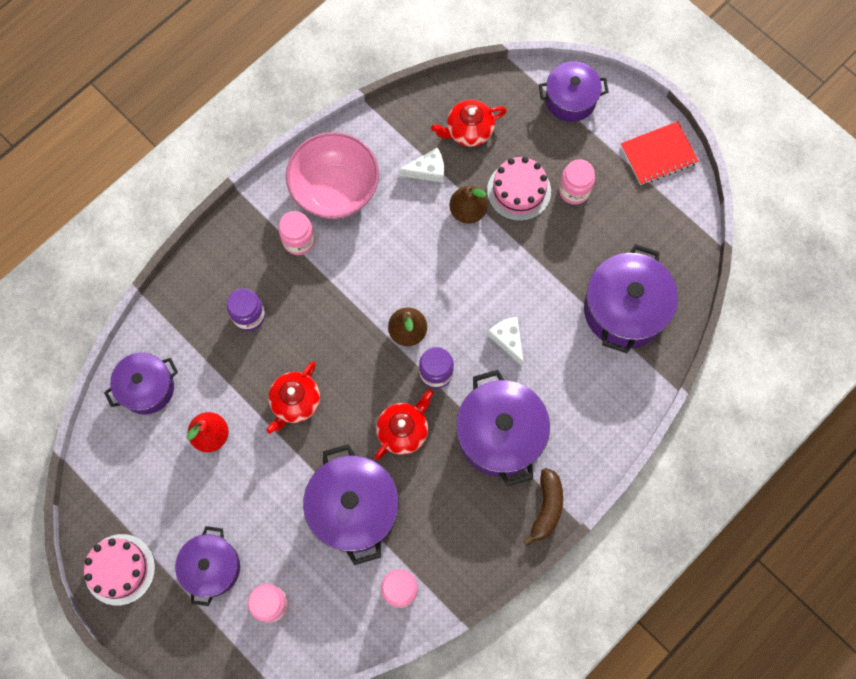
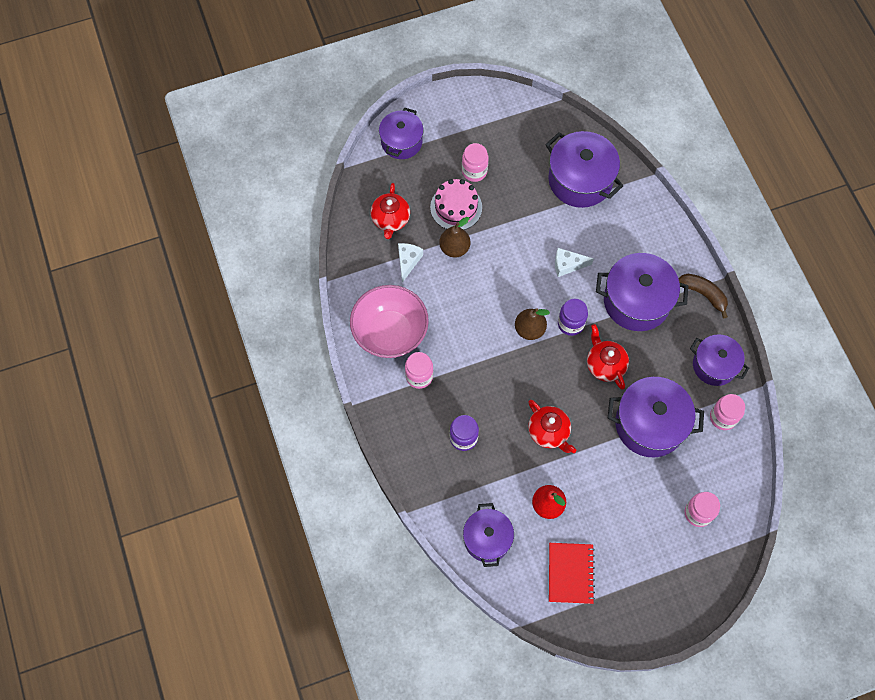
camera: 65 degrees left, 5 degrees down
pink cake [84,534,155,606] -> none
purple pot [175,526,240,606] -> purple pot moved to [690,334,749,386]
red notebook [621,121,699,185] -> red notebook moved to [549,543,595,604]

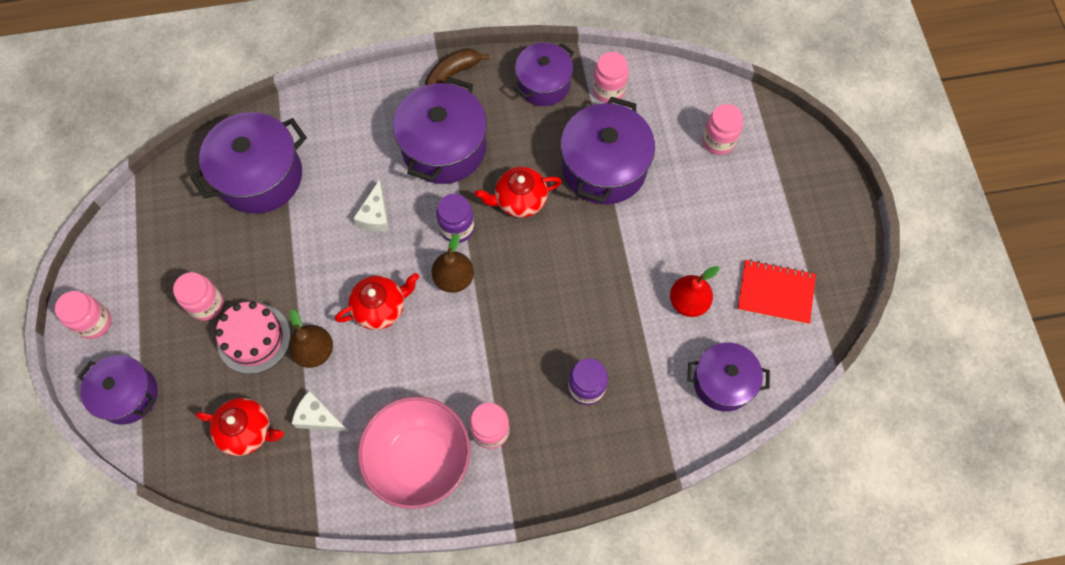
camera: 80 degrees left, 0 degrees up
red teapot [528,400,576,453] -> red teapot moved to [335,273,419,330]
none -> pink jar [55,291,111,339]

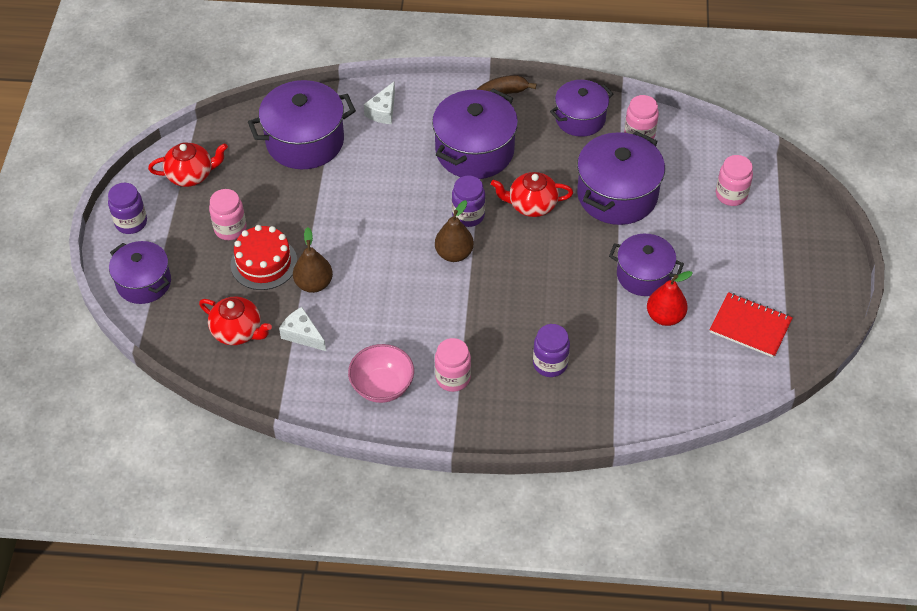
camera: 15 degrees right, 15 degrees down
pink jar [55,291,111,339] -> purple jar [108,183,147,234]
pink cake [215,301,291,374] -> red cake [231,225,297,290]
red teapot [335,273,419,330] -> red teapot moved to [148,142,228,187]
white cheese [353,179,390,232] -> white cheese moved to [364,82,395,124]
pink bowl [358,396,471,509] -> pink bowl [348,344,414,403], size x0.65
purple pot [687,342,770,412] -> purple pot moved to [609,234,684,296]

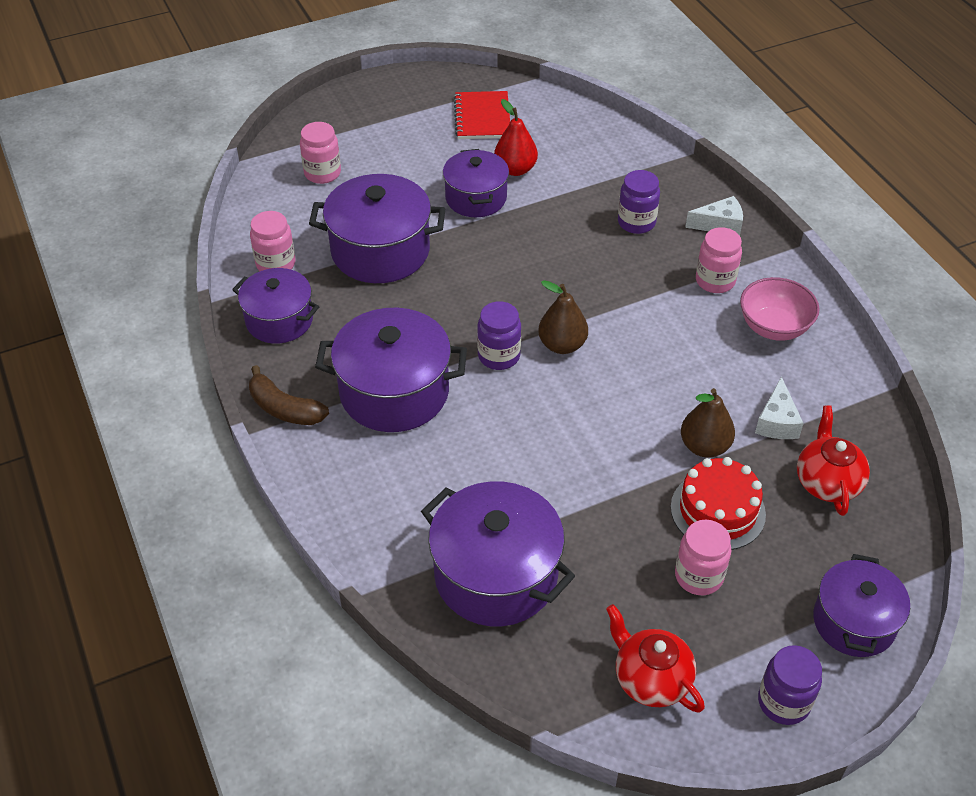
camera: 120 degrees left, 5 degrees down
white cheese [364,82,395,124] -> white cheese moved to [685,196,743,235]
red teapot [491,172,573,217] -> none

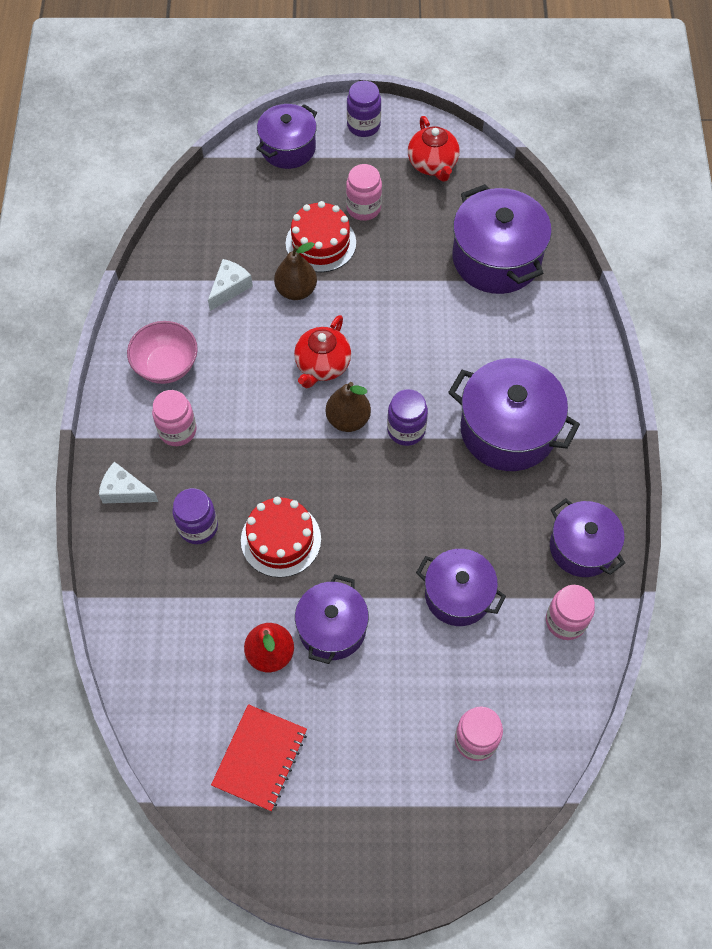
camera: 155 degrees left, 15 degrees up
brown banana [249,365,329,425] -> none
purple pot [309,174,445,283] -> purple pot [416,549,506,626], size x0.65
red teapot [797,405,870,516] -> red teapot moved to [294,315,351,388]
none -> red cake [241,497,321,578]

